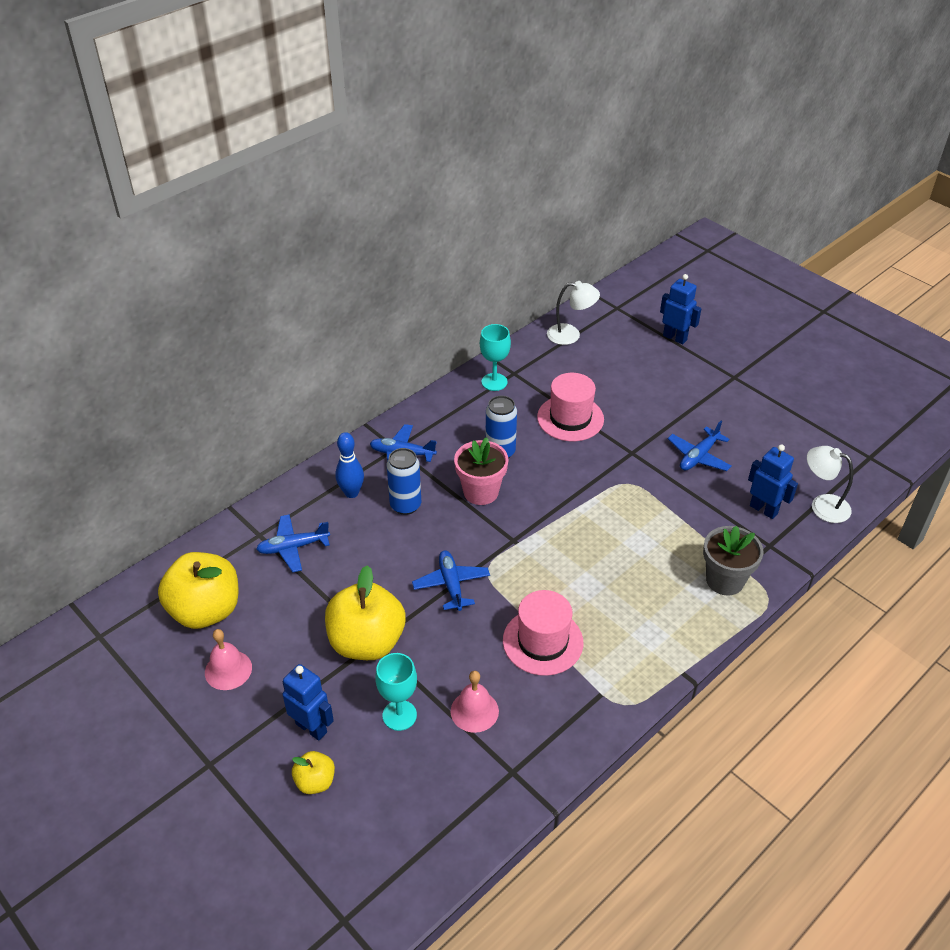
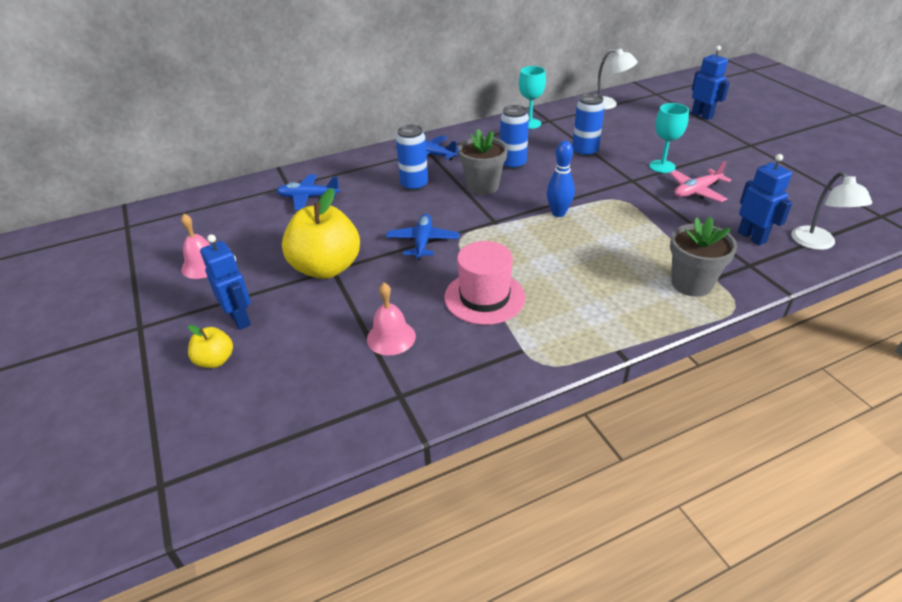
camera: 20 degrees right, 5 degrees down
yellow apple [158,552,239,629] -> none
blue bowling pin [335,432,364,498] -> blue bowling pin moved to [547,141,575,217]
turquoise goblet [375,653,417,731] -> turquoise goblet moved to [649,103,689,173]
pink flower pot [454,437,508,505] -> grey flower pot [458,129,508,195]
pink hat [537,373,604,441] -> blue can [572,93,605,157]
blue plane [668,421,732,471] -> pink plane [670,161,731,202]
white lamp [807,446,853,523] -> white lamp turned 150 degrees counterclockwise [791,172,872,250]

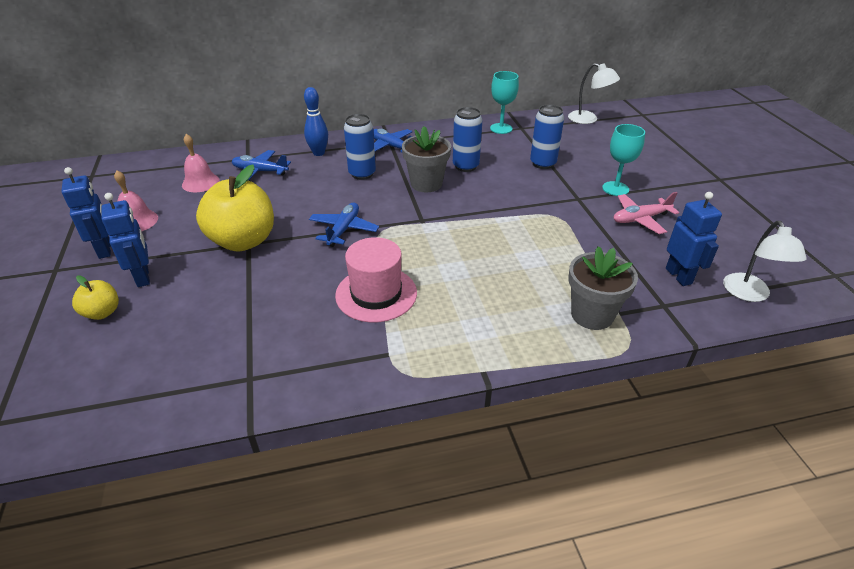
camera: 10 degrees right, 0 degrees up
pink bell [367,283,416,355] -> pink bell moved to [182,134,220,192]
blue bowling pin [547,141,575,217] -> blue bowling pin moved to [304,87,328,156]
blue robot [691,46,730,120] -> blue robot moved to [61,167,111,259]

